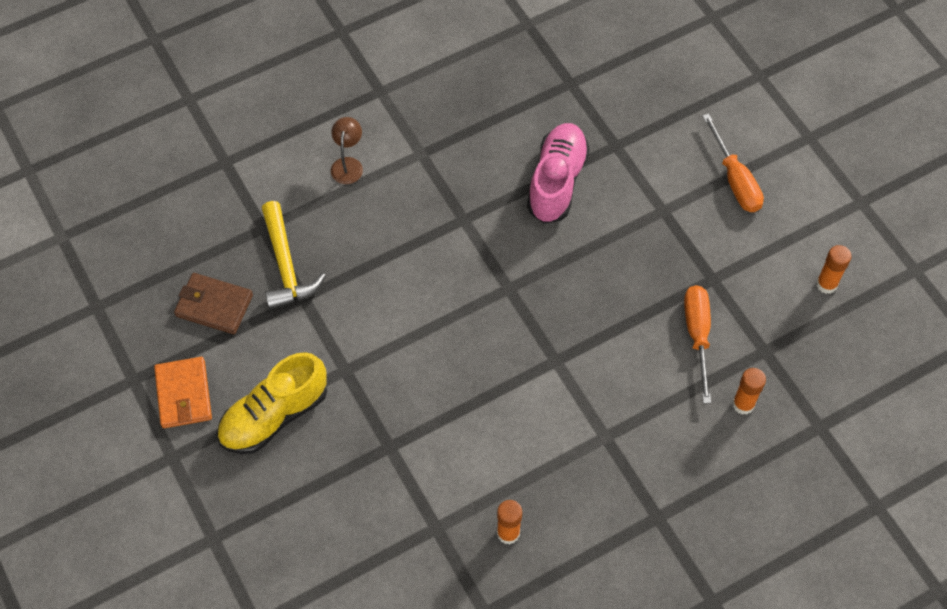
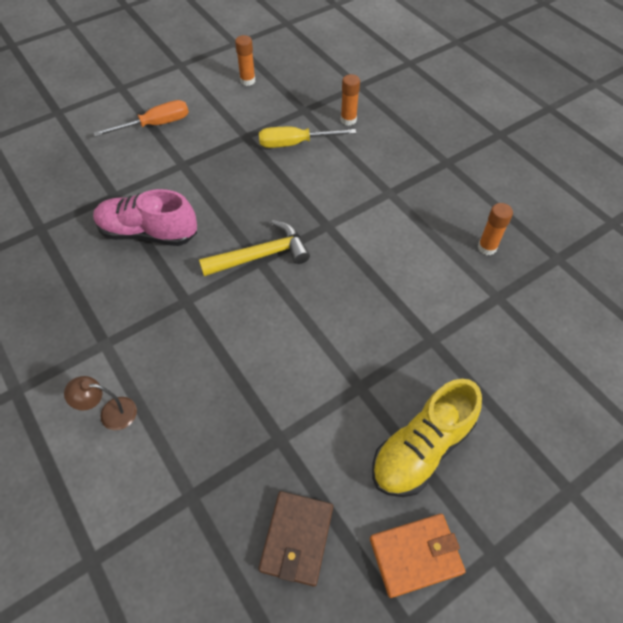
camera: 95 degrees left, 5 degrees down
yellow shoe [217,352,327,454] -> yellow shoe turned 90 degrees clockwise [372,379,482,497]
yellow hammer [262,201,326,310] -> yellow hammer moved to [199,220,310,276]
orange screwdriver [684,285,711,403] -> yellow screwdriver [259,127,356,148]

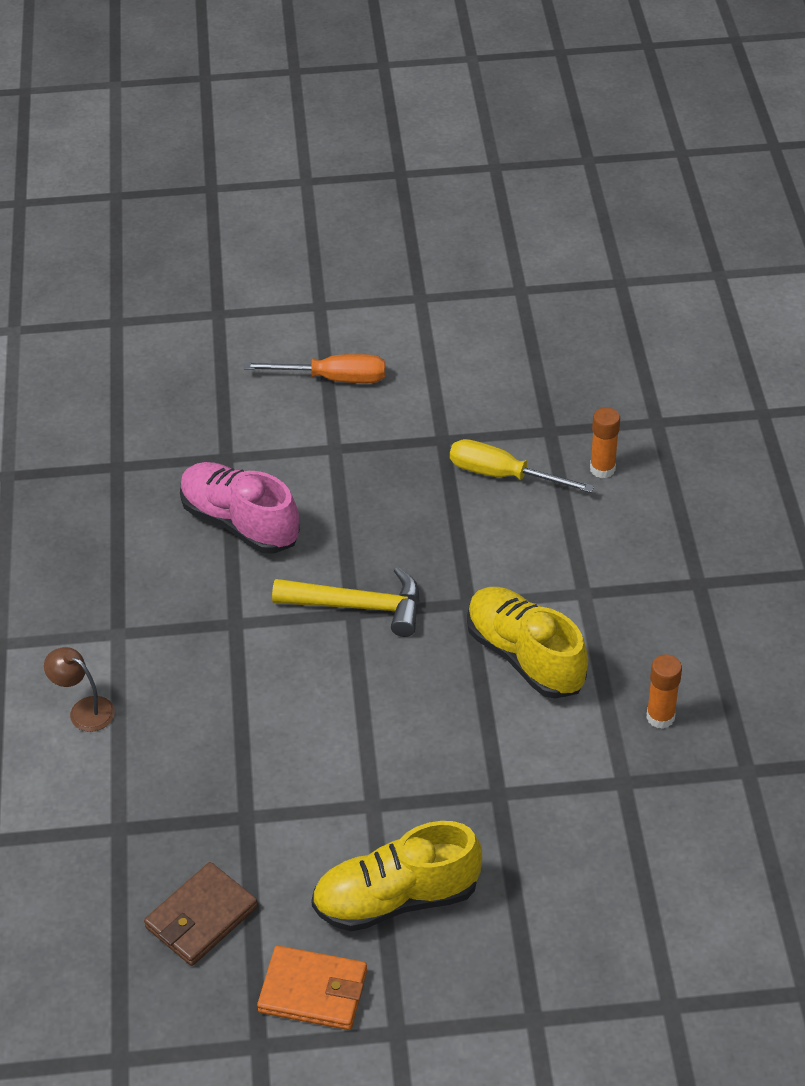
camera: 30 degrees right, 10 degrees down
orange glue stick [235,35,255,86] -> none
none -> yellow shoe [467,587,588,699]

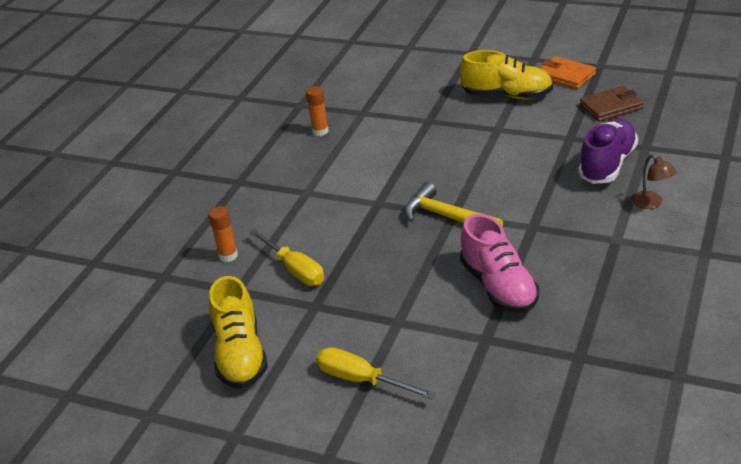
camera: 150 degrees left, 10 degrees down
orange screwdriver [243,354,385,383] -> yellow screwdriver [316,347,436,399]
yellow shoe [467,587,588,699] -> yellow shoe moved to [209,276,268,389]
none -> purple shoe [578,118,638,184]

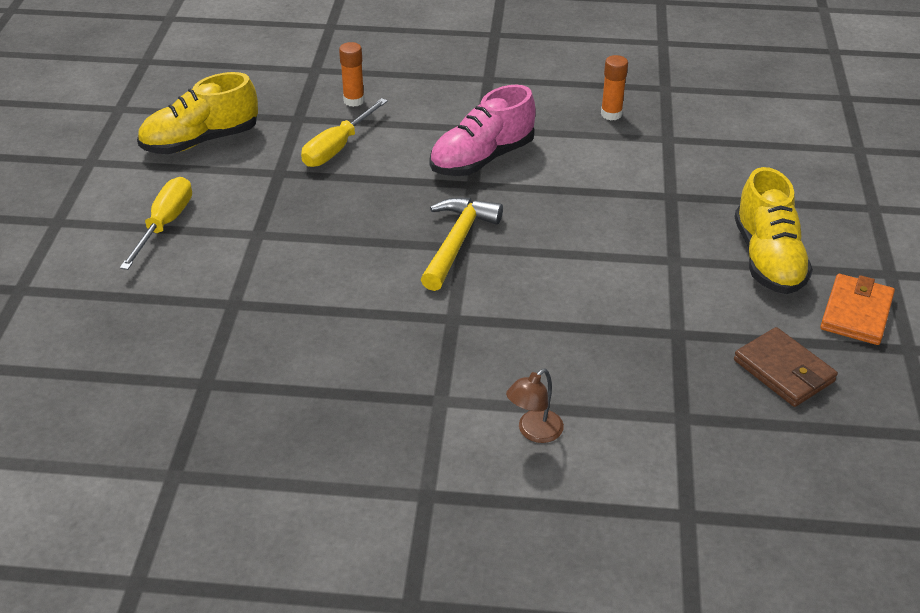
camera: 70 degrees right, 5 degrees up
pink shoe [460,214,539,313] -> pink shoe moved to [430,85,536,176]
purple shoe [578,118,638,184] -> none

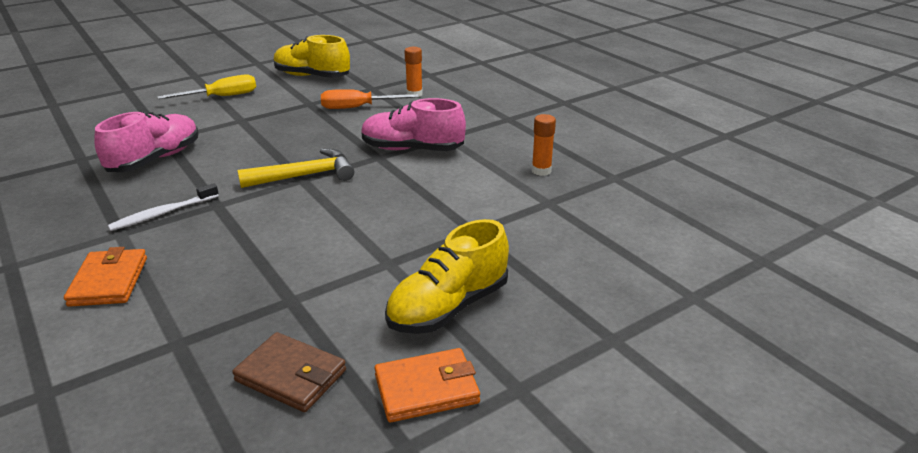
camera: 50 degrees right, 10 degrees down
yellow screwdriver [301,98,388,167] -> orange screwdriver [321,89,419,109]
brown lamp [506,368,564,443] -> orange wallet [64,247,147,307]
brown wallet [734,327,838,407] -> brown wallet turned 75 degrees counterclockwise [232,332,346,412]
none -> pink shoe [94,111,199,172]
none -> white toothbrush [108,183,219,231]

